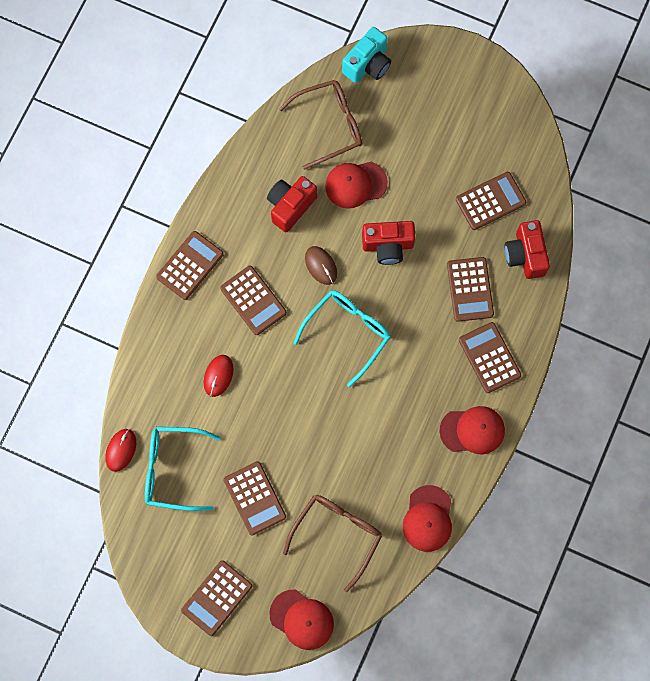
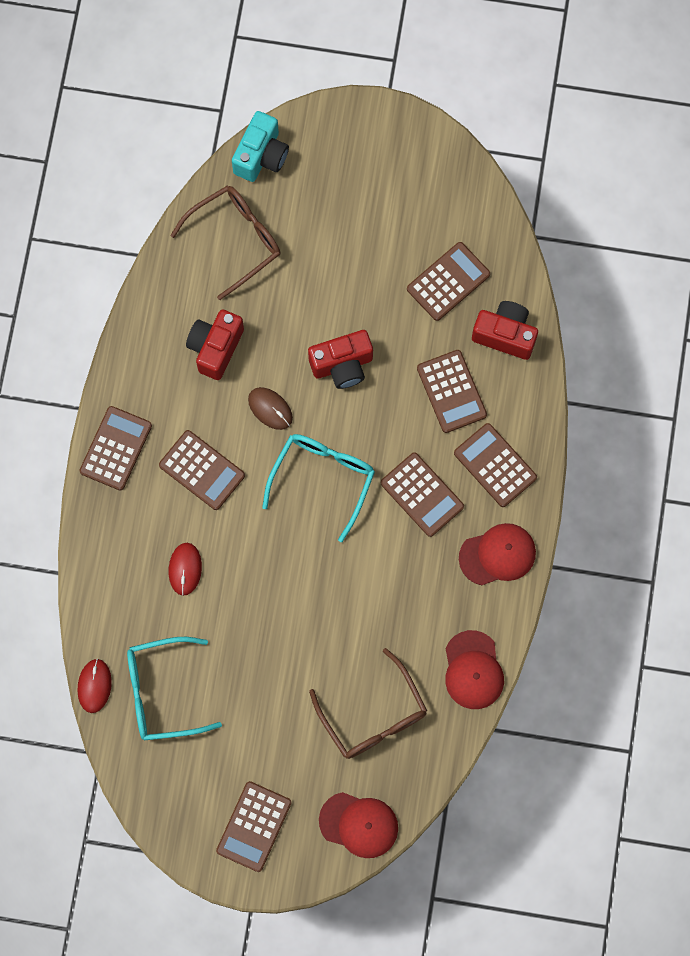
camera: 15 degrees left, 0 degrees up
brown calculator [223,461,286,536] -> brown calculator moved to [381,452,464,537]
brown glasses [283,495,382,592] -> brown glasses turned 135 degrees clockwise [309,648,427,759]
red cap [325,162,388,209] -> none
red camera [504,220,550,279] -> red camera turned 135 degrees clockwise [472,301,538,360]

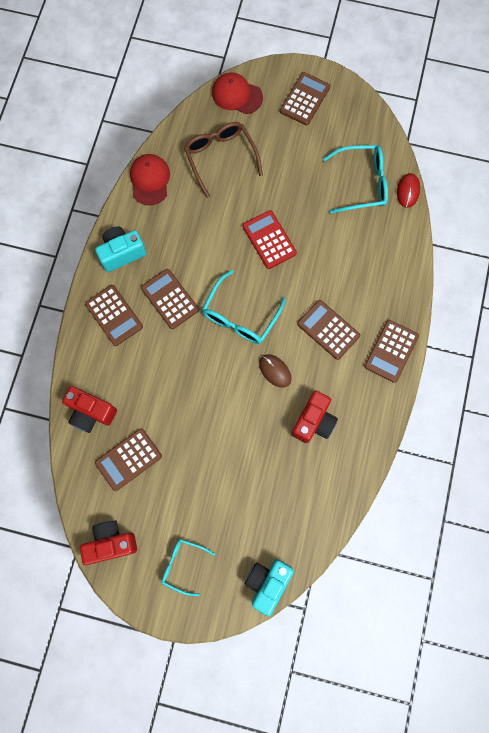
camera: 175 degrees left, 0 degrees up
red mouse [169,543,202,596] -> none
brown glasses [170,185,281,300] -> none
red camera [308,330,373,389] -> red camera moved to [80,520,137,565]
brown calculator [417,350,487,433] -> none
red cap [459,523,536,585] -> turquoise camera [95,226,147,272]
none -> turquoise glasses [162,539,215,596]
none -> red calculator [243,210,297,269]

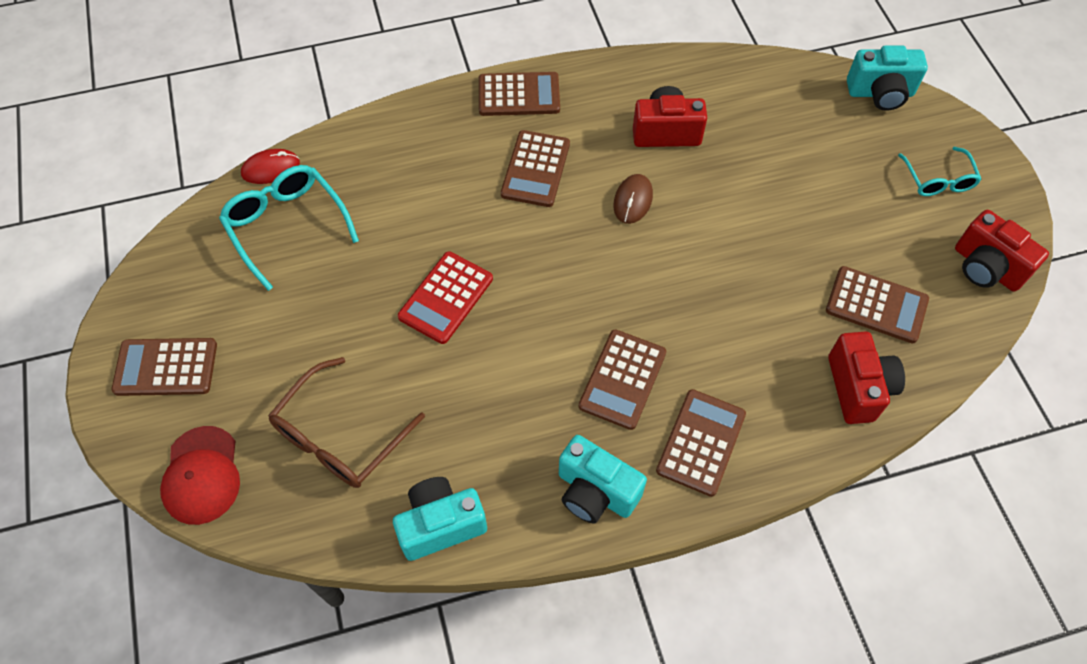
camera: 120 degrees left, 15 degrees down
red cap [130,154,170,206] -> turquoise camera [393,477,487,561]
turquoise glasses [202,270,286,344] -> none

